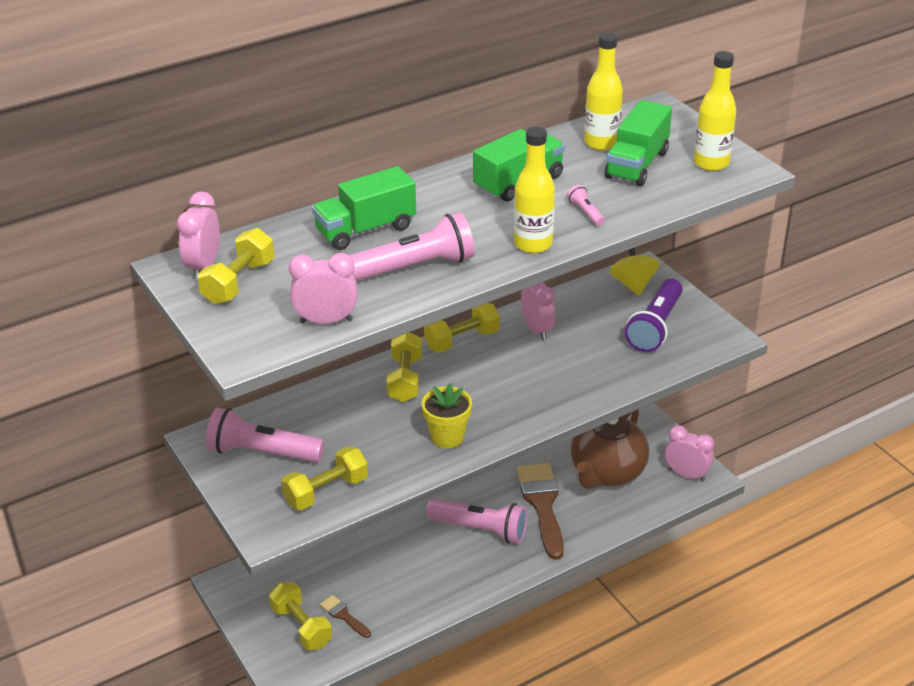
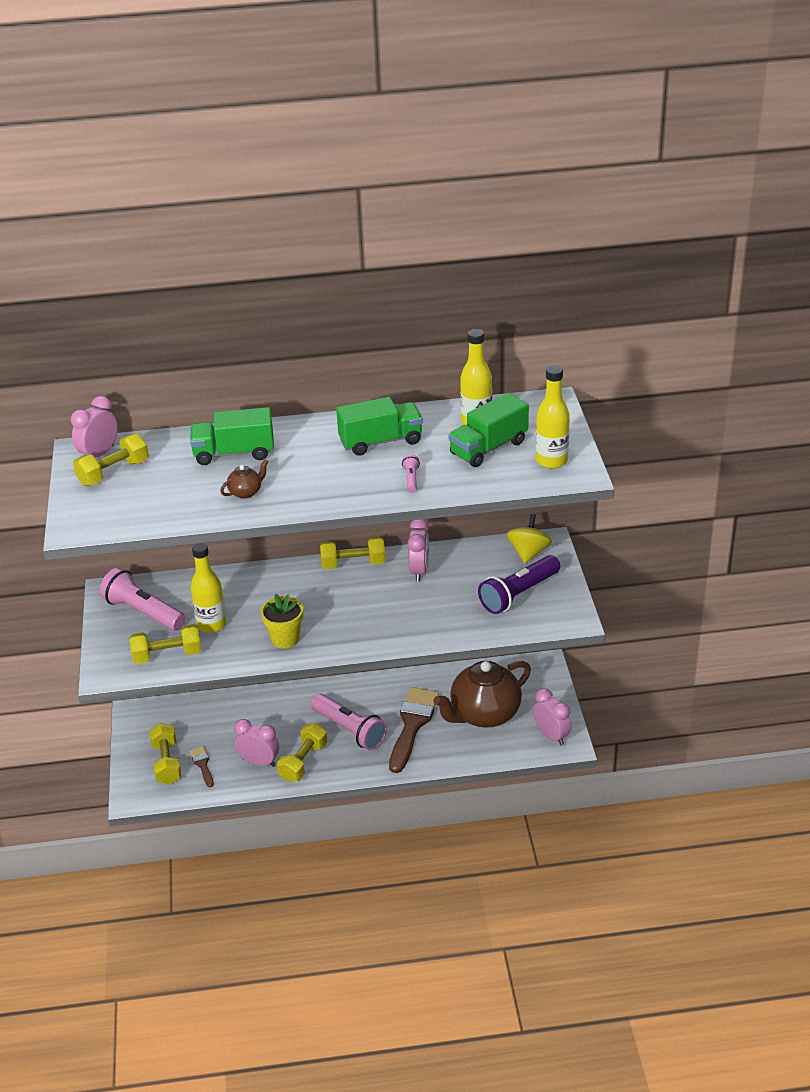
camera: 25 degrees right, 0 degrees up
pink clock [289,253,357,324] -> pink clock moved to [234,719,279,767]
pink flashlight [349,212,475,281] -> brown teapot [220,459,268,499]
yellow dumbbell [386,332,422,402] -> yellow dumbbell moved to [277,723,328,782]
yellow bottle [514,126,555,254] -> yellow bottle moved to [191,543,226,633]

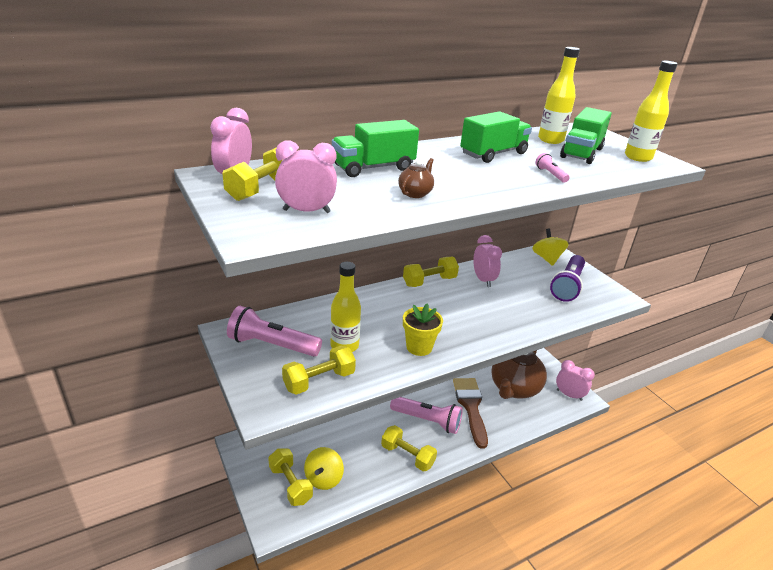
camera: 25 degrees left, 5 degrees down
brown brush [190,746,214,787] -> yellow spinning top [304,447,344,490]
pink clock [234,719,279,767] -> pink clock moved to [275,141,337,213]
yellow dumbbell [277,723,328,782] -> yellow dumbbell turned 60 degrees counterclockwise [381,425,437,472]

